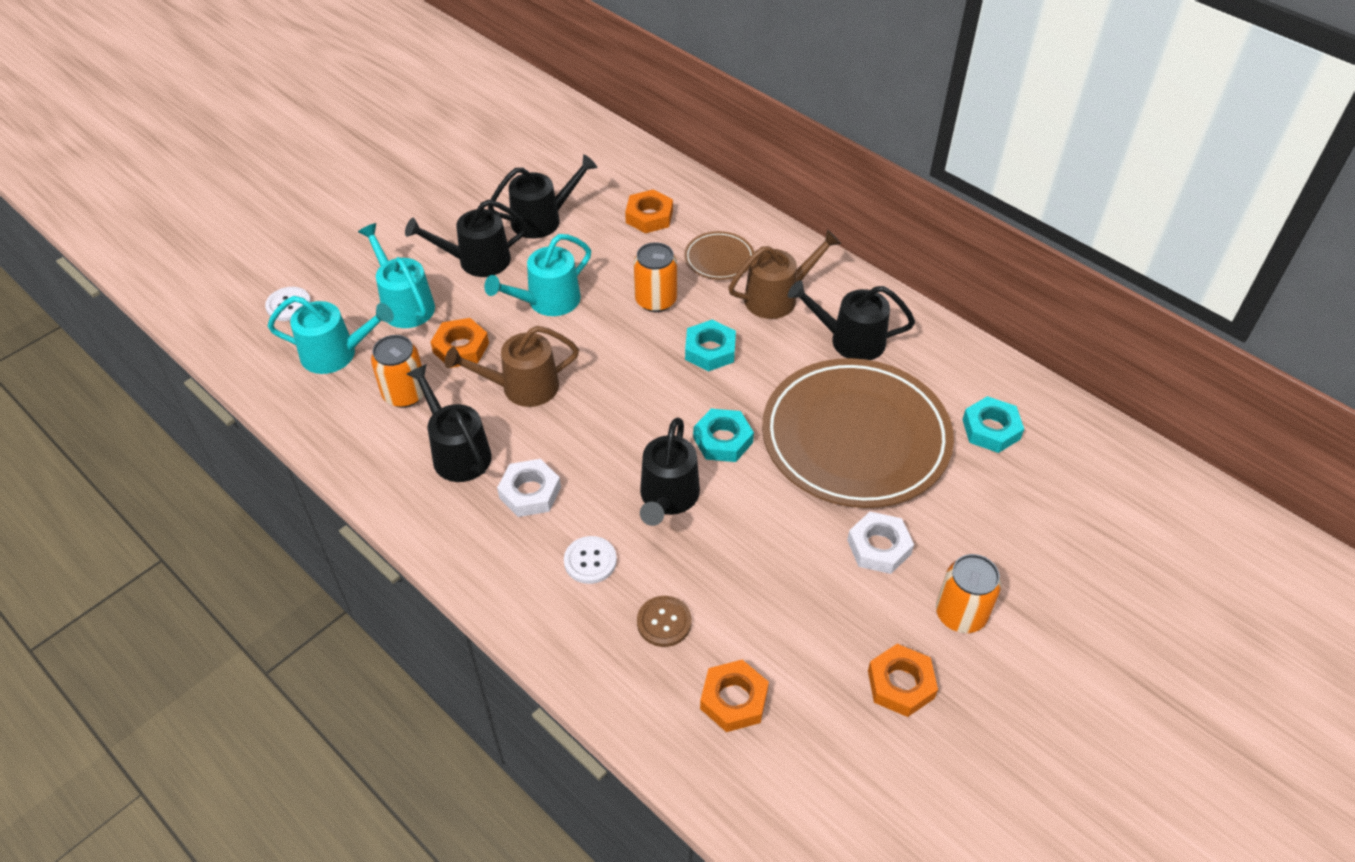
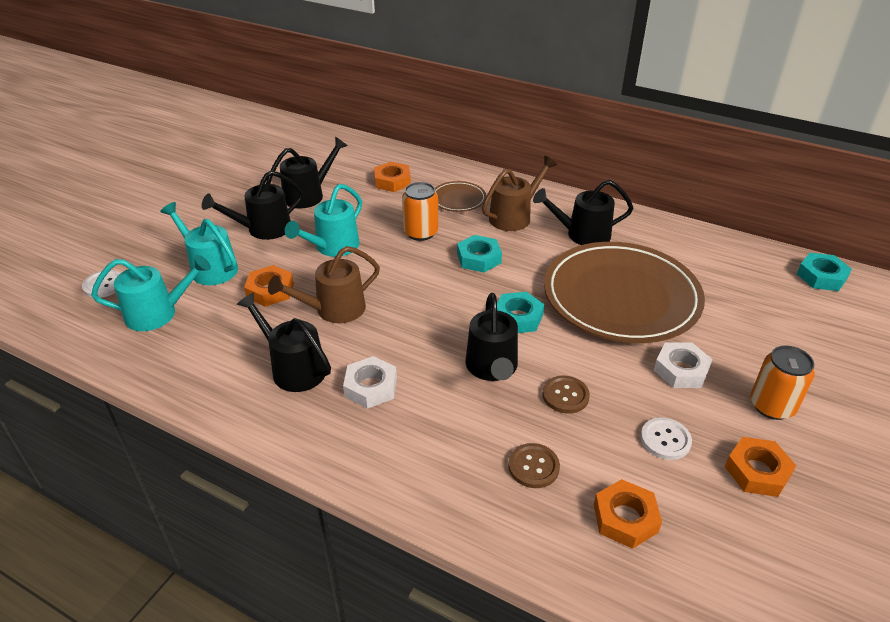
camera: 15 degrees left, 10 degrees down
orange can [371,335,425,408] -> none
white button [564,536,617,584] -> white button moved to [640,418,692,460]
turquoise nut [962,396,1024,453] -> turquoise nut moved to [797,253,852,291]
none -> brown button [542,376,590,414]

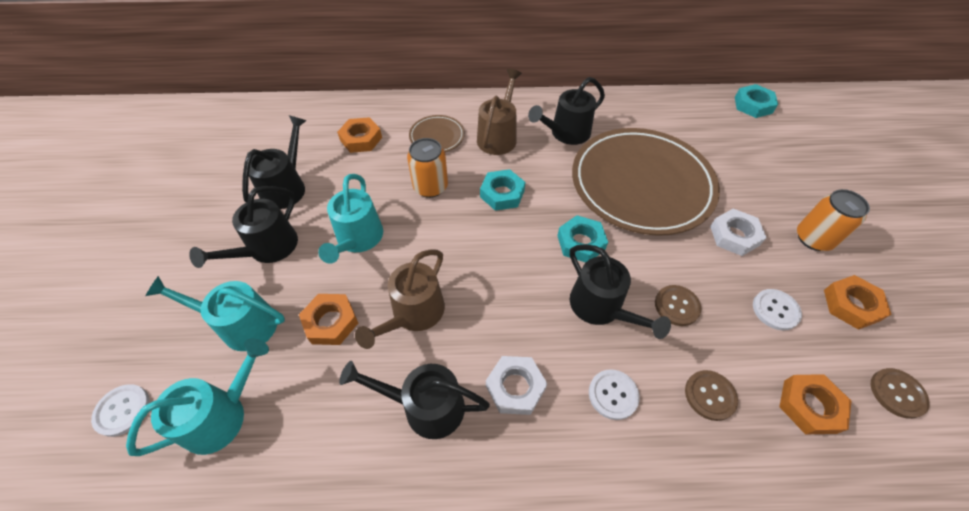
camera: 30 degrees left, 15 degrees up
none -> white button [589,369,640,420]
none -> brown button [871,368,930,419]

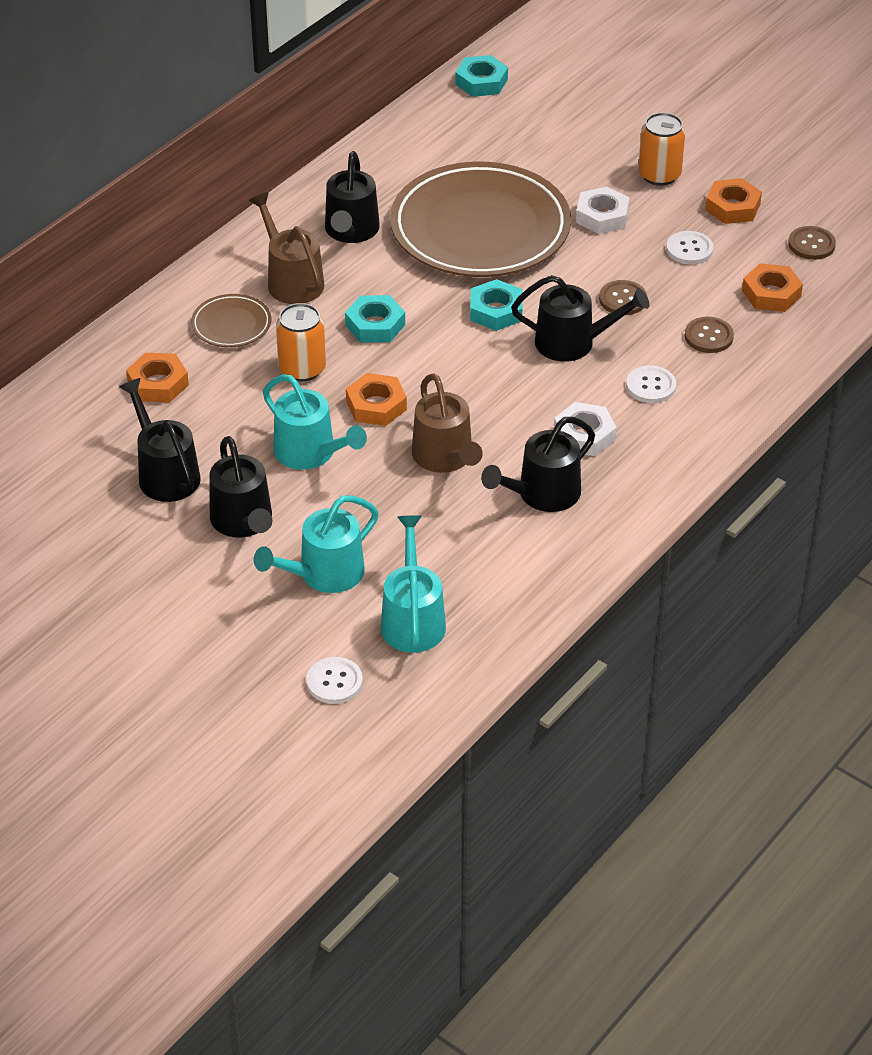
camera: 50 degrees left, 10 degrees down
orange nut [299,294,358,345] -> orange nut moved to [346,373,407,426]

